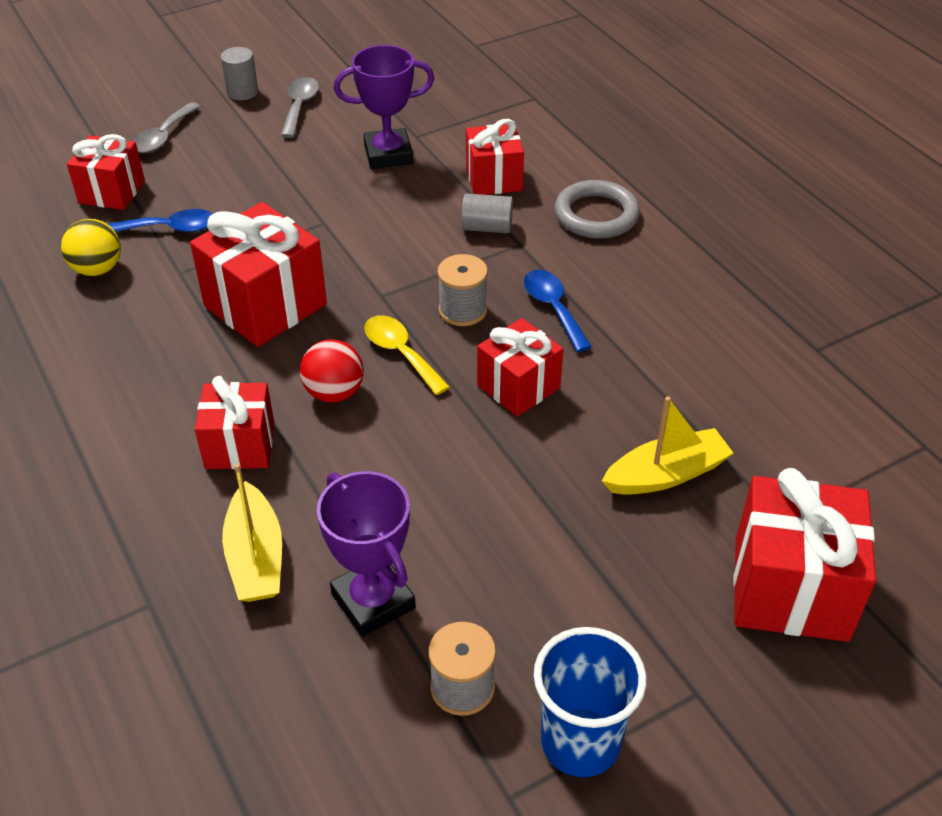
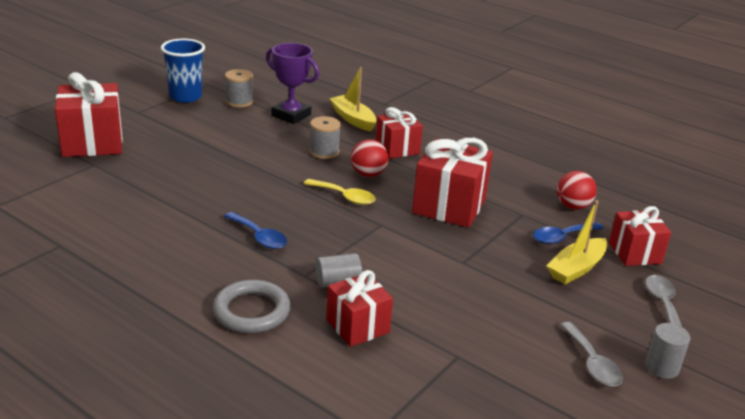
camera: 155 degrees right, 15 degrees down
yellow ball [61,219,121,276] -> red ball [557,171,597,210]
purple trophy [333,45,435,169] -> none
grey spool [437,254,488,326] -> grey spool moved to [310,116,341,159]
red gift [477,318,563,417] -> none
yellow boat [602,396,733,495] -> yellow boat moved to [546,200,608,284]

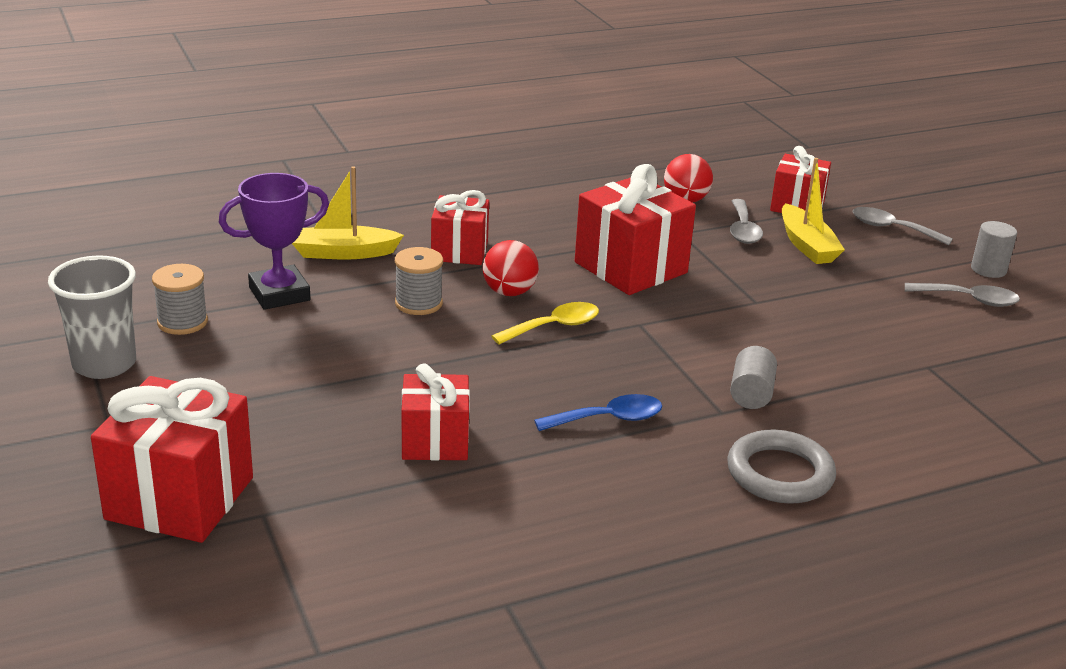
camera: 60 degrees left, 0 degrees up
blue cup [161,39,205,103] -> grey cup [48,255,136,379]
red gift [326,270,393,347] -> red gift moved to [402,363,470,461]
blue spoon [533,222,604,244] -> grey spoon [730,199,763,244]

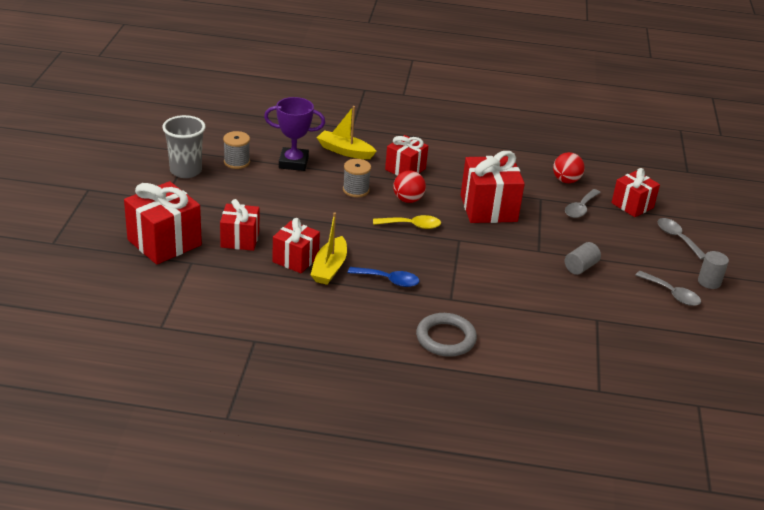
camera: 30 degrees right, 5 degrees up
grey cylinder [730,346,777,409] -> grey cylinder moved to [565,242,601,275]
yellow boat [782,158,845,264] -> yellow boat moved to [310,212,347,285]
none -> red gift [220,199,259,251]

